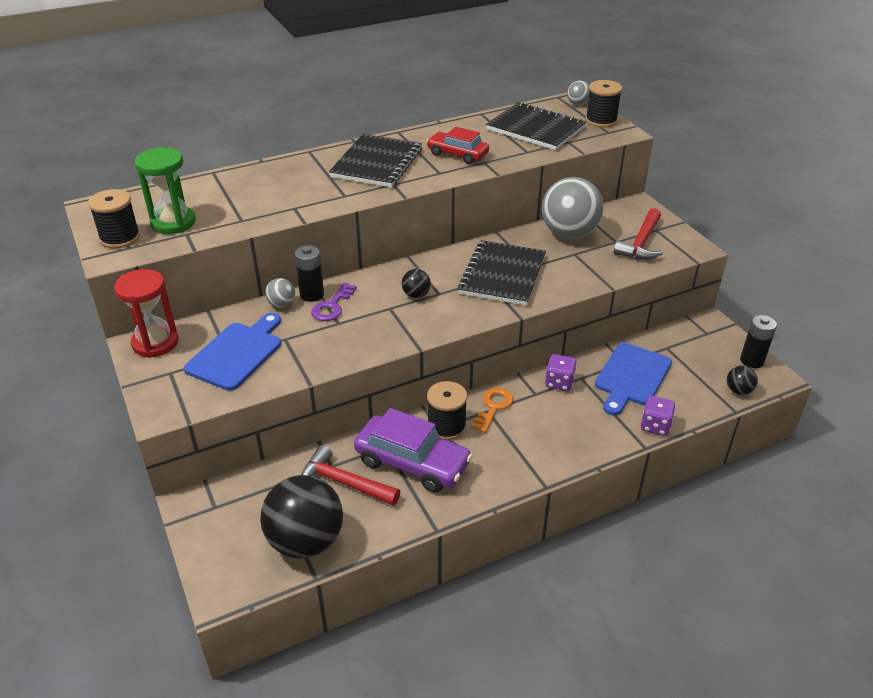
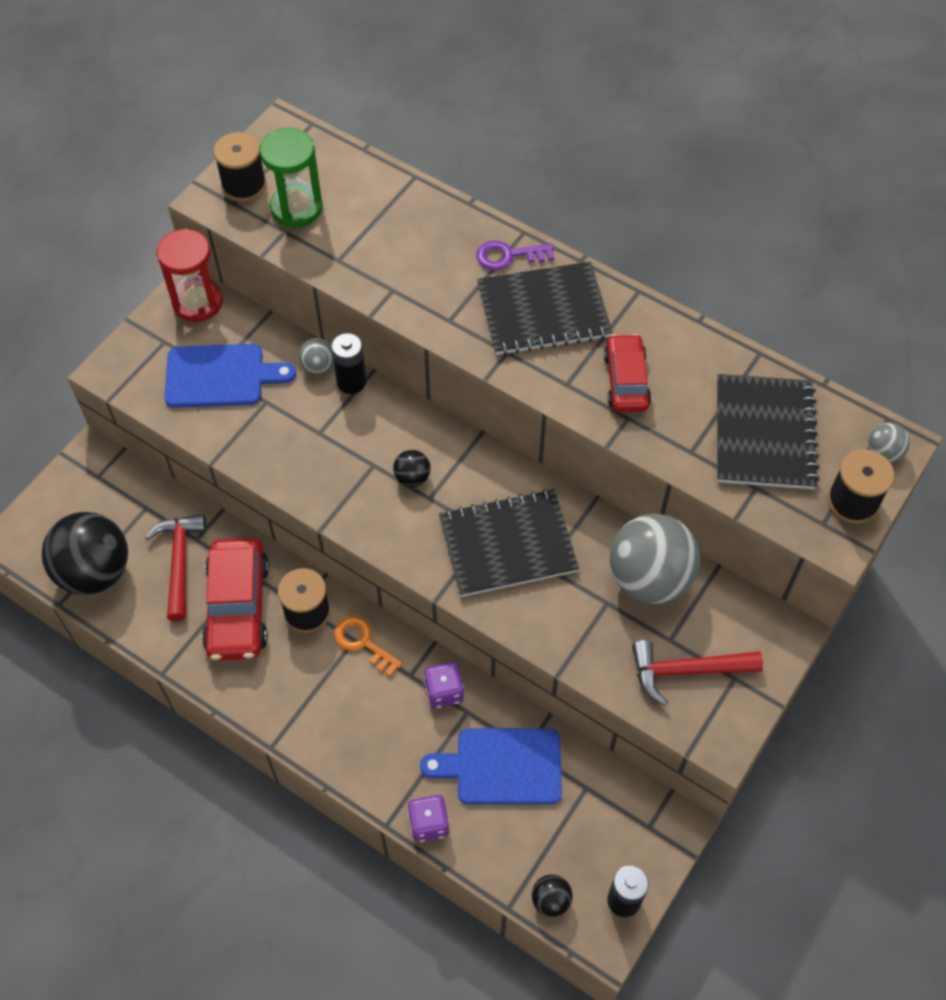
camera: 60 degrees right, 20 degrees up
purple key [311,283,357,321] -> purple key moved to [476,240,554,271]
purple car [354,408,473,493] -> red car [202,538,269,661]
orange key [472,388,513,433] -> orange key turned 135 degrees counterclockwise [334,616,403,677]

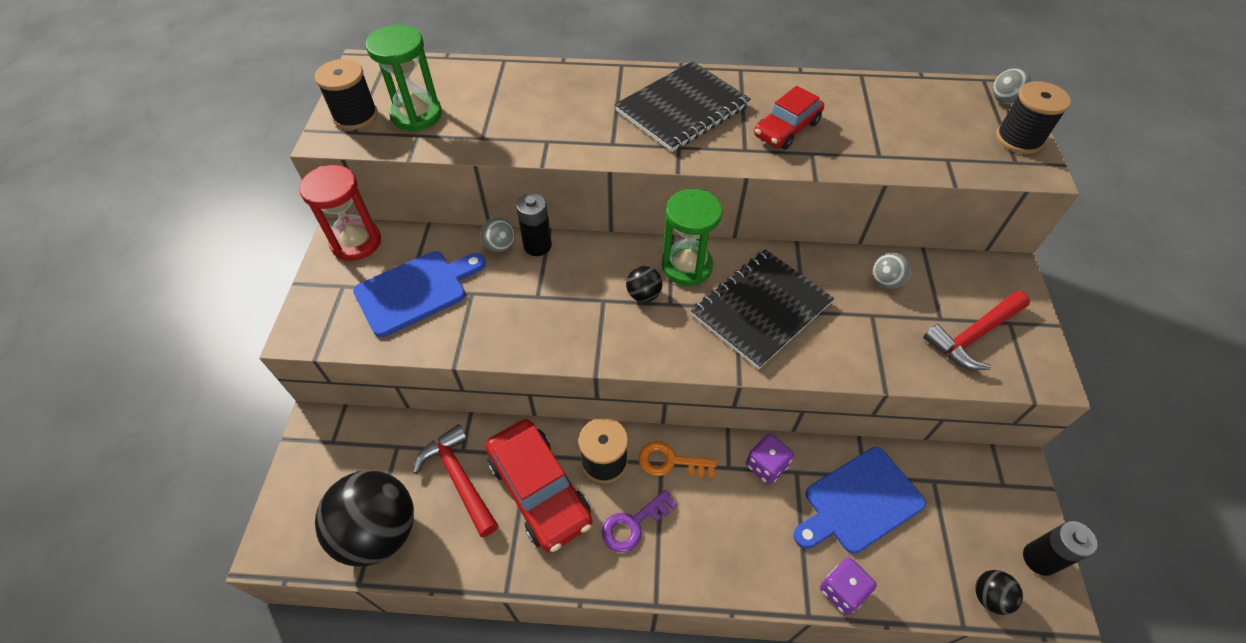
camera: 30 degrees left, 5 degrees down
purple key [476,240,554,271] -> purple key moved to [602,490,677,552]
red car [604,334,651,412] -> red car turned 105 degrees counterclockwise [754,86,824,149]
grey ball [610,514,700,604] -> grey ball [873,253,911,288], size x0.44
black notebook [717,374,819,489] -> none
none -> green hourglass [662,189,722,286]

